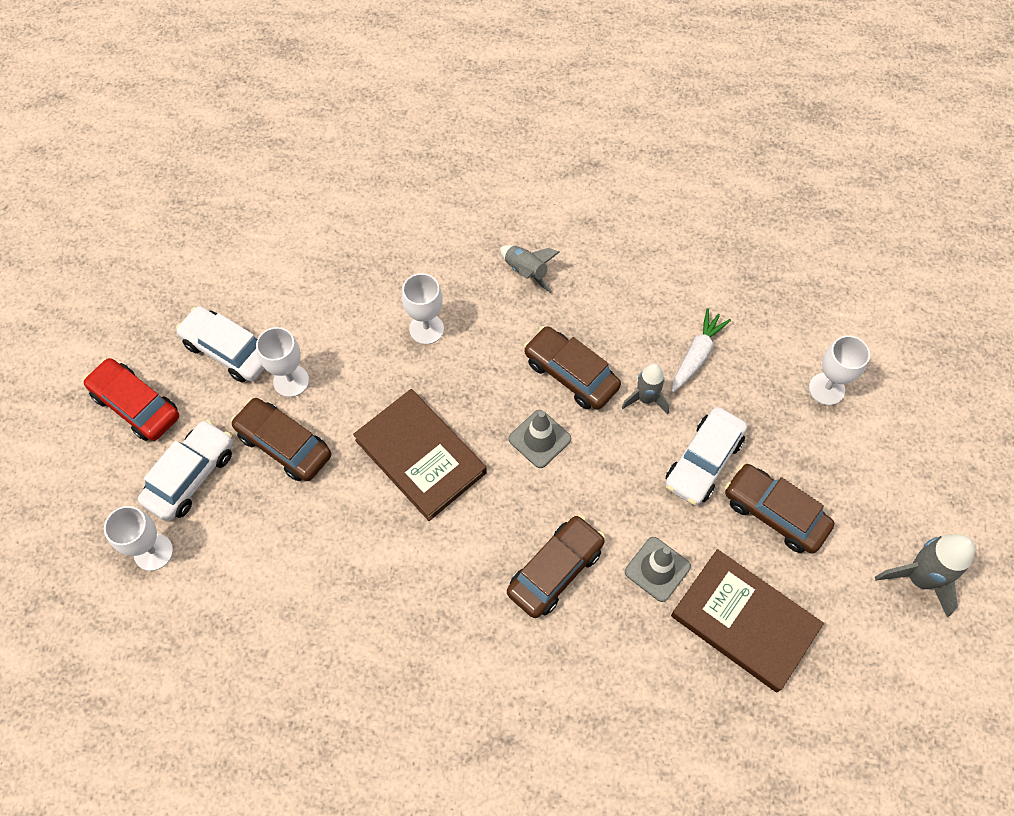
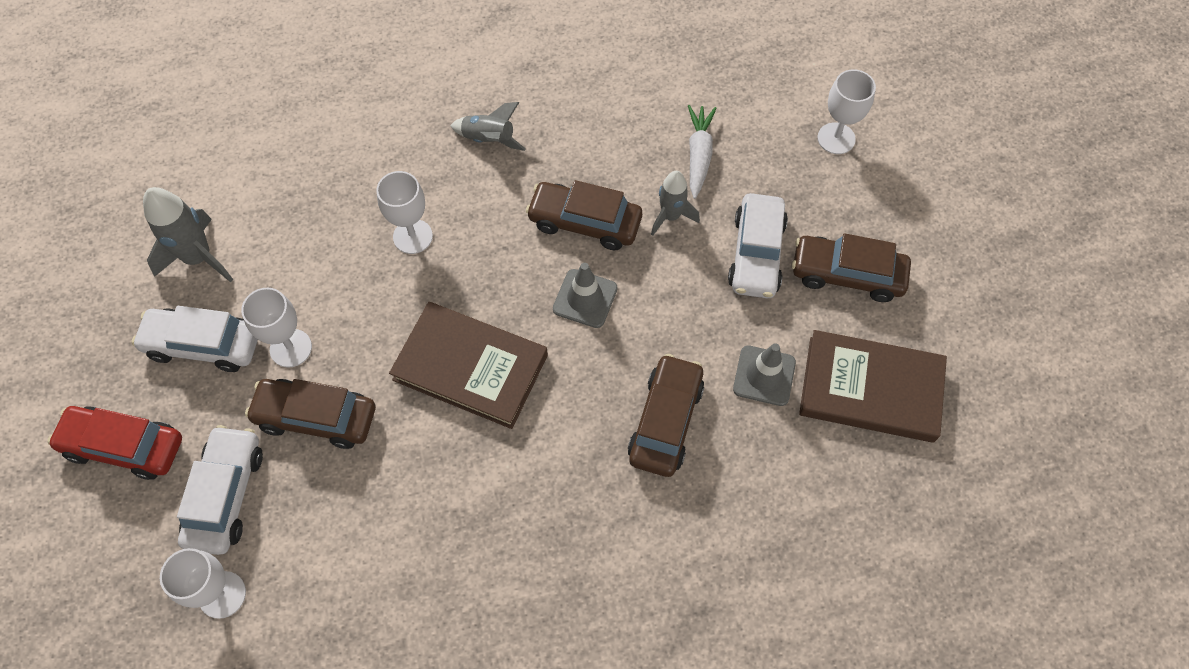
camera: 25 degrees left, 0 degrees up
grey rocket [875,535,975,617] -> grey rocket moved to [143,187,234,282]

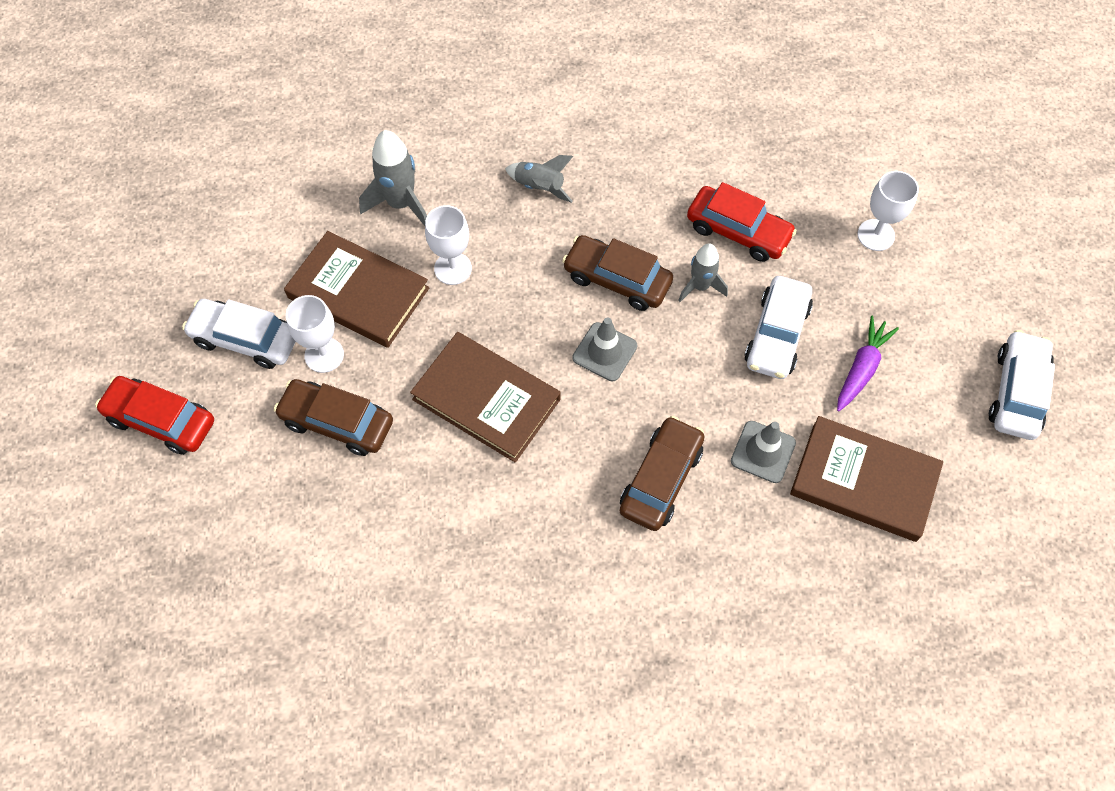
camera: 10 degrees right, 0 degrees up
grey rocket [143,187,234,282] -> grey rocket moved to [359,130,427,226]
white goblet [160,548,246,619] -> none
white car [177,425,263,555] -> white car moved to [989,330,1055,440]
white carrot [688,105,717,199] -> red car [687,182,797,262]
brown car [792,233,911,302] -> purple carrot [837,316,899,411]
none -> brown book [284,231,429,348]

